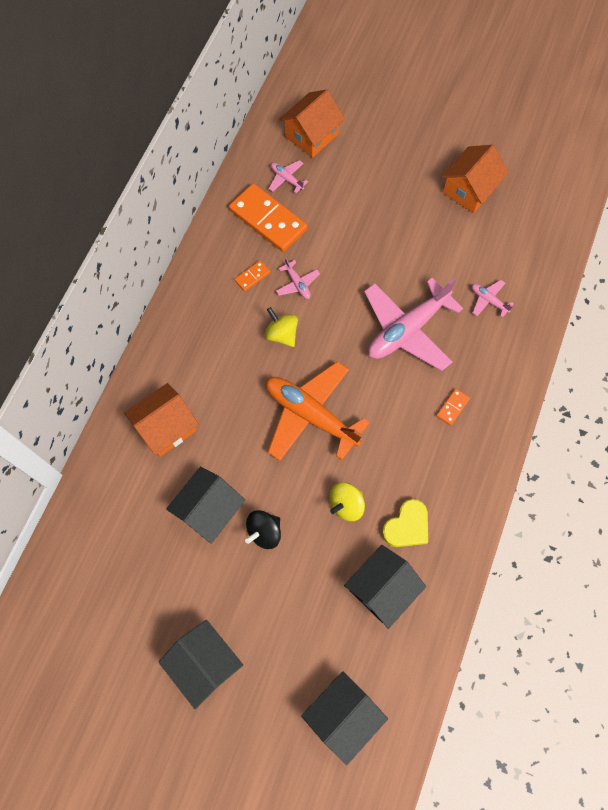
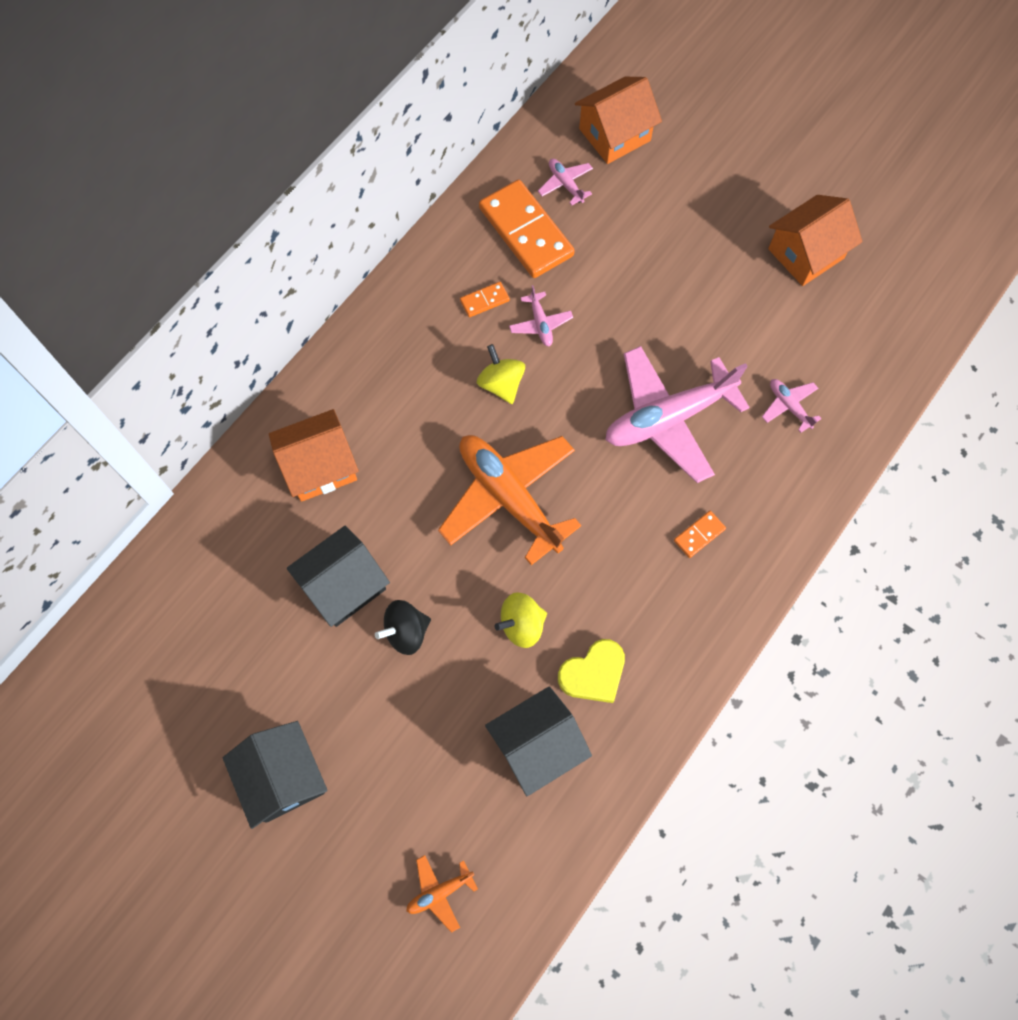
camera: 15 degrees right, 0 degrees up
black house [301,671,388,765] -> orange plane [406,855,478,933]

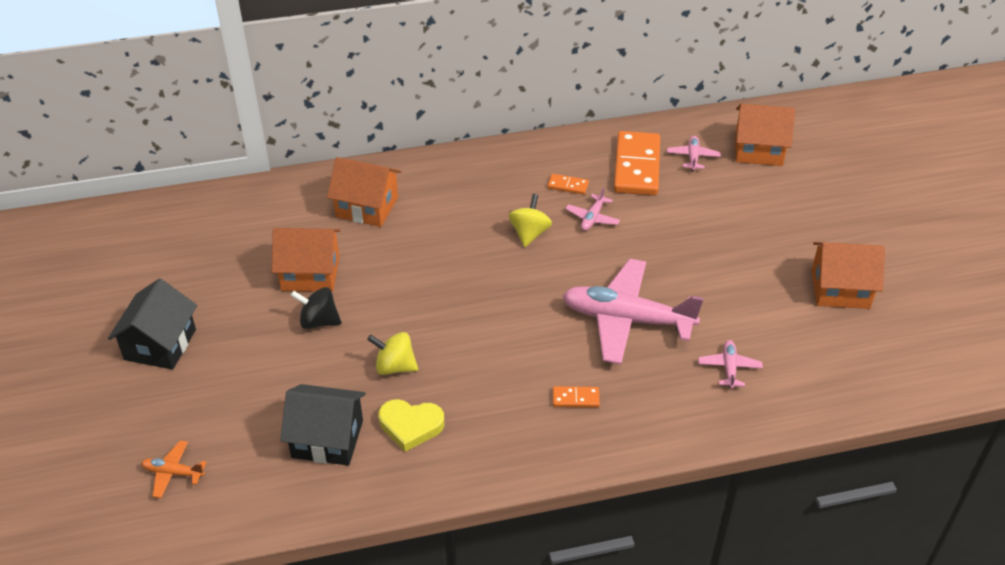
camera: 40 degrees right, 25 degrees down
black house [287,526,390,627] -> orange house [272,228,340,292]
orange plane [438,435,581,565] -> none

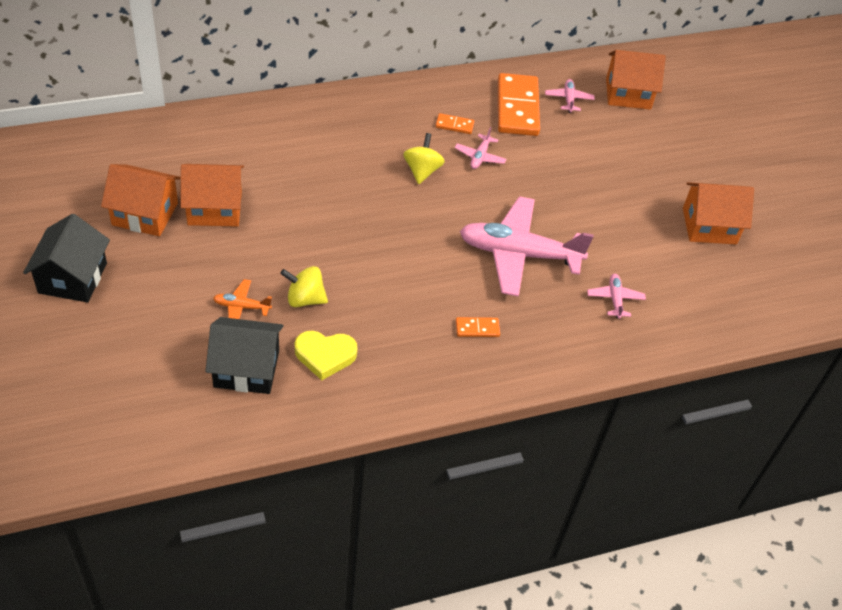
camera: 10 degrees left, 5 degrees up
orange plane [141,440,207,498] -> orange plane moved to [213,279,272,319]
black spinning top [290,287,341,329] -> none
orange house [327,157,401,227] -> orange house moved to [101,164,181,236]

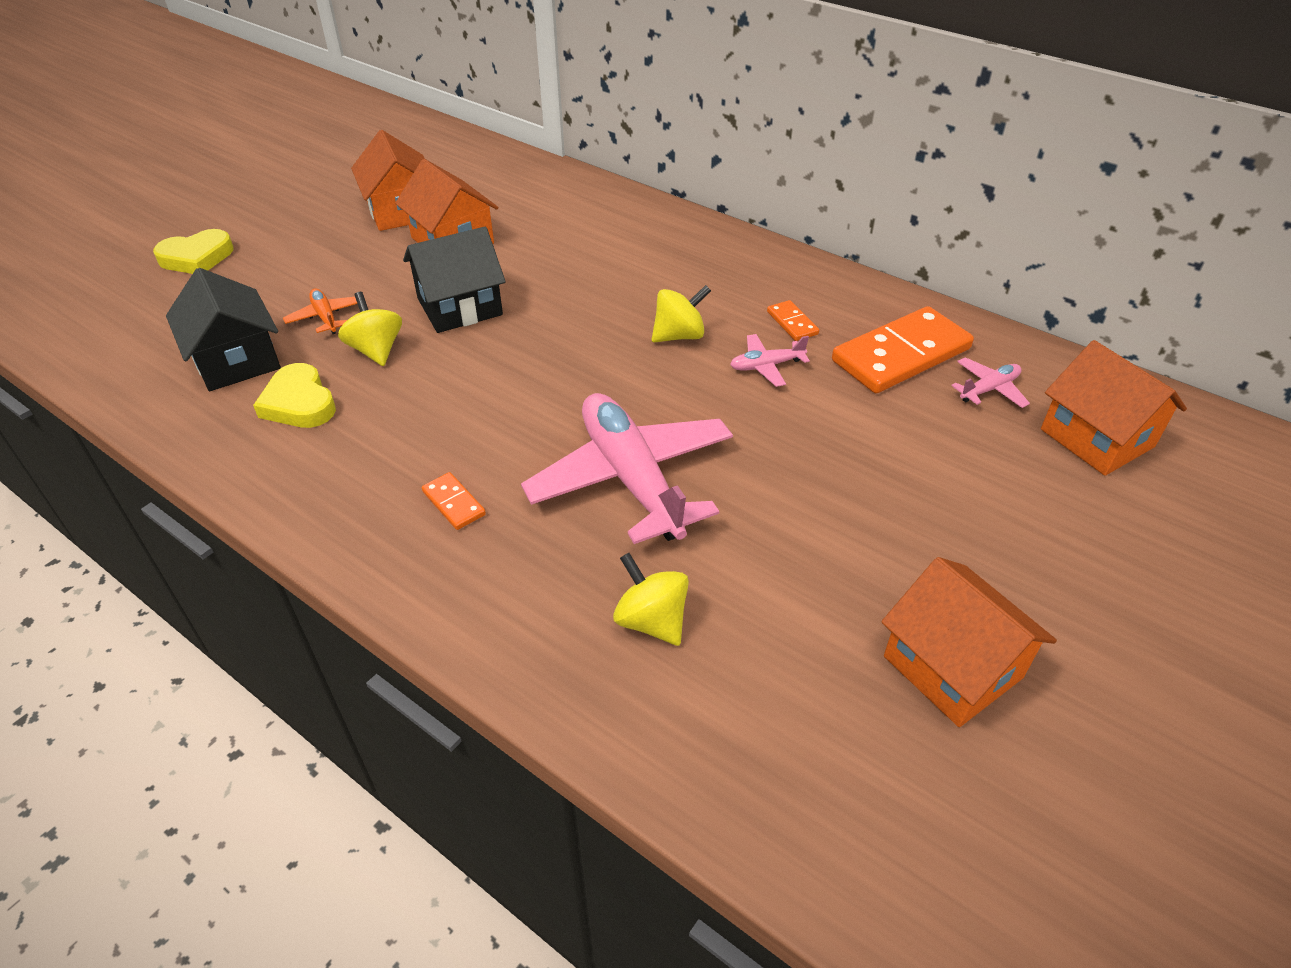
camera: 60 degrees right, 5 degrees down
black house [23,214,110,303] -> black house moved to [403,227,506,333]
pink plane [587,274,646,319] -> yellow spinning top [613,553,689,646]
none -> yellow heart [153,229,234,274]

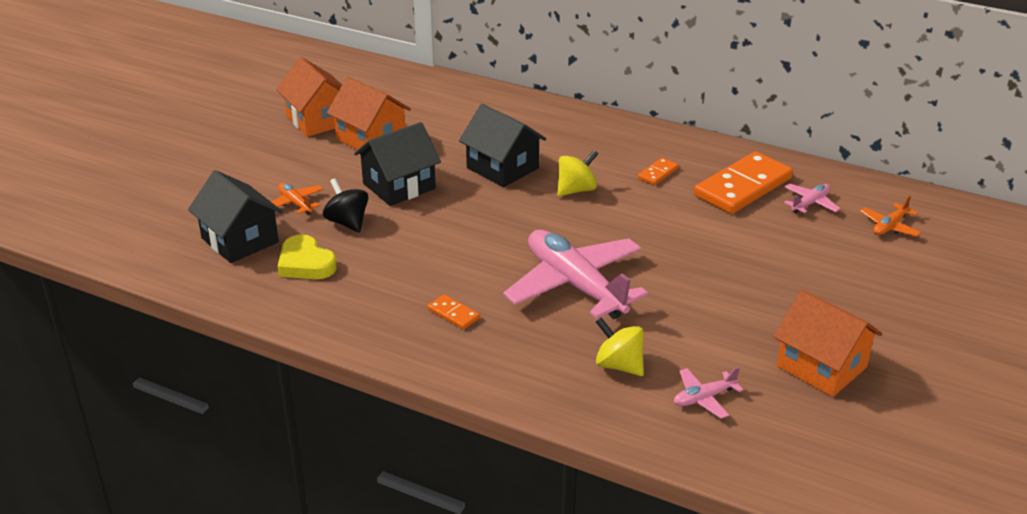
camera: 10 degrees left, 10 degrees down
yellow heart [153,229,234,274] -> none
yellow spinning top [338,292,402,366] -> black spinning top [323,178,369,232]
pink plane [730,334,810,387] -> pink plane moved to [674,367,743,419]
orange domino [767,300,819,341] -> orange domino turned 75 degrees clockwise [638,158,679,185]
orange house [1041,340,1187,476] -> orange plane [860,195,922,236]
none -> black house [459,104,546,187]

